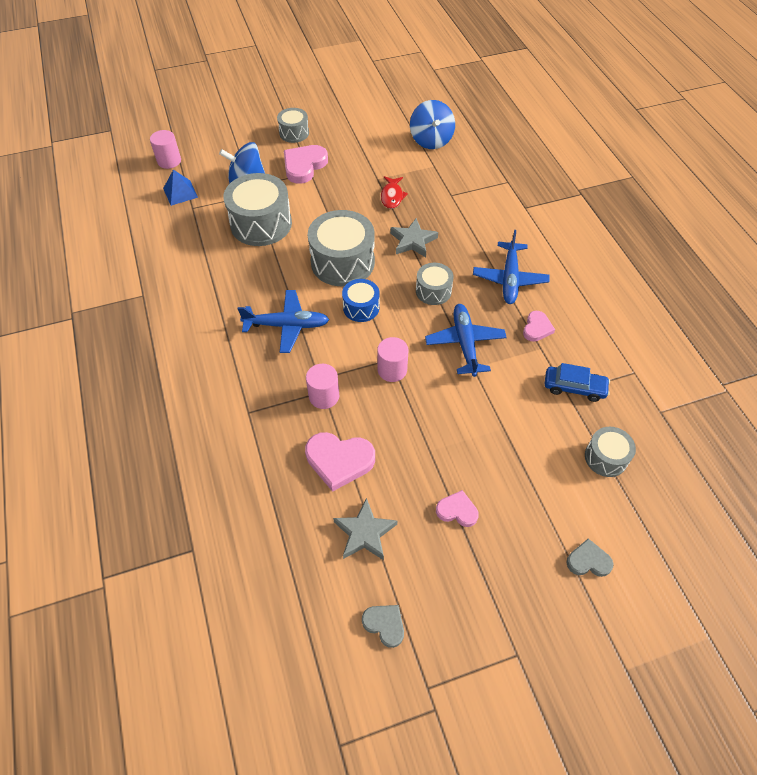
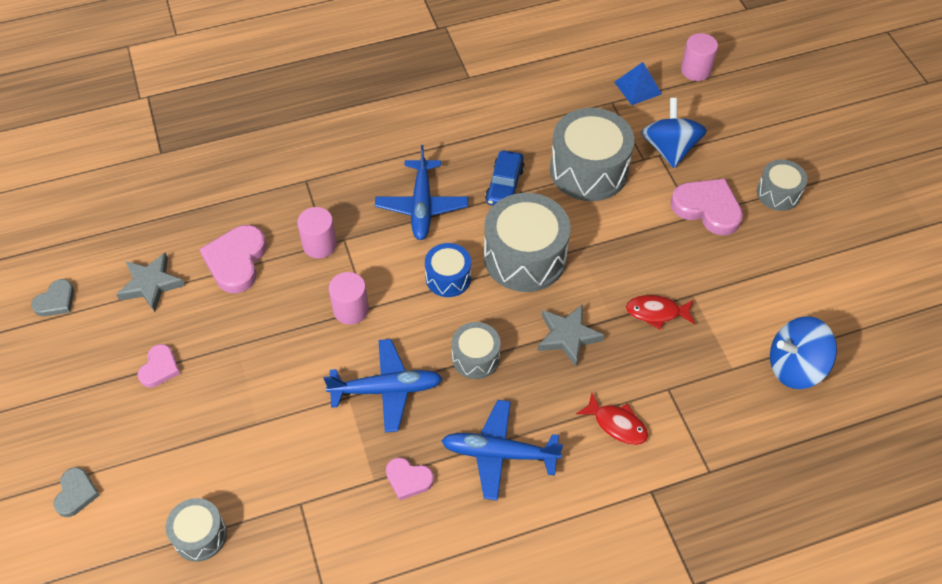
camera: 90 degrees right, 0 degrees up
blue car [545,363,610,402] -> blue car moved to [485,150,525,206]
none -> red fish [576,393,648,445]

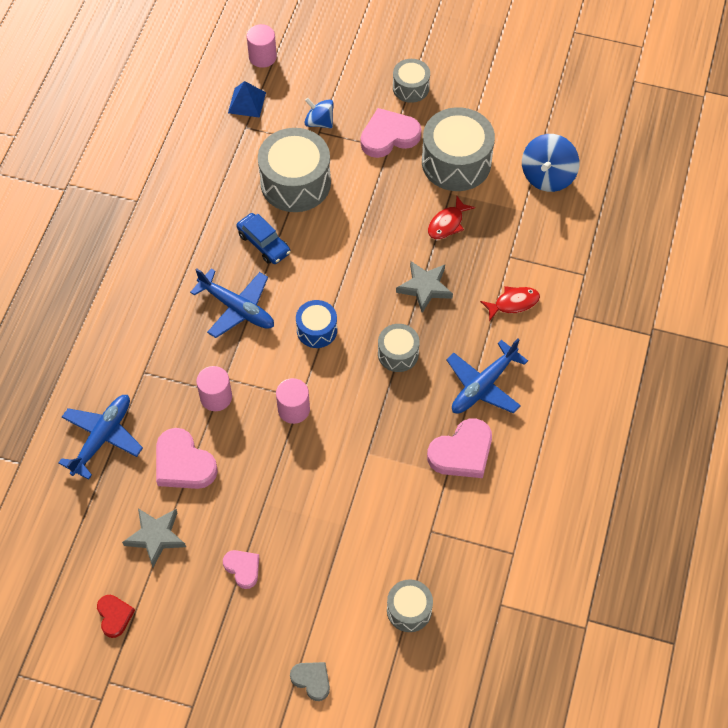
camera: 55 degrees left, 5 degrees up
grey heart [31,279,74,317] -> red heart [97,595,135,638]
blue plane [324,339,443,433] -> blue plane moved to [58,395,143,480]
pink heart [386,457,434,500] -> pink heart [427,418,492,478], size x1.73
grey drum [484,193,571,292] -> grey drum moved to [422,107,495,191]
blue spinning top [641,98,707,168] -> blue spinning top [305,98,334,128], size x0.65

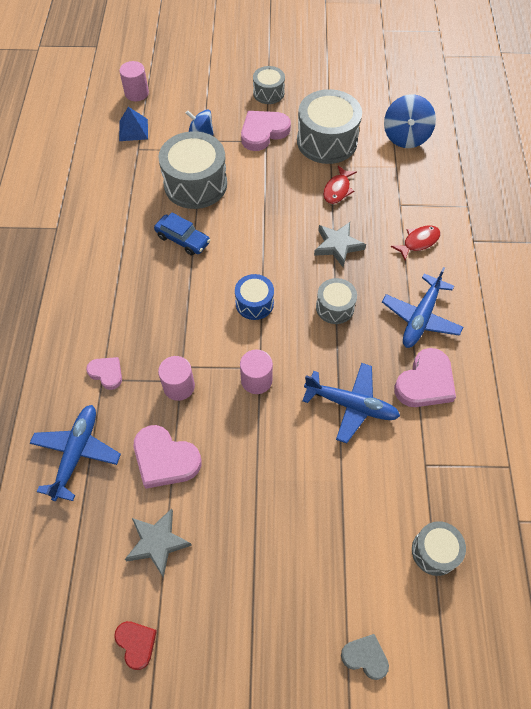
camera: 15 degrees left, 0 degrees up
blue plane [190,268,274,338] -> blue plane moved to [302,363,400,443]
pink heart [223,550,259,589] -> pink heart moved to [86,357,122,390]

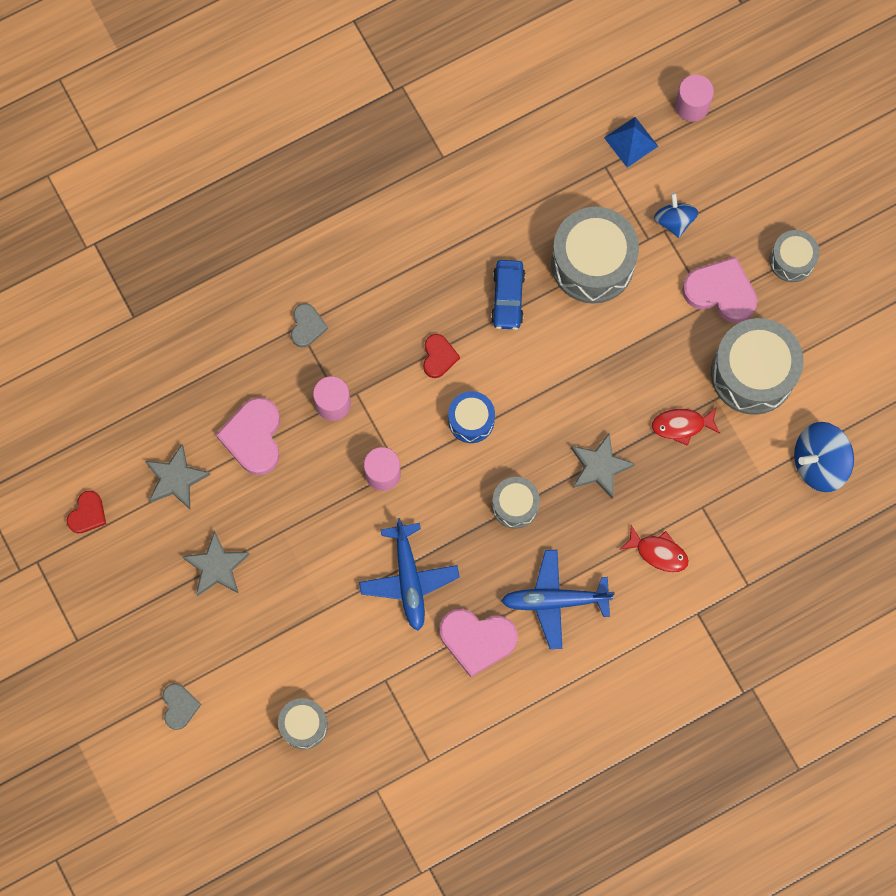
camera: 60 degrees right, 15 degrees up
blue plane [30,405,121,501] -> none
pink heart [86,357,122,390] -> grey heart [291,303,328,347]
none -> grey star [182,531,250,596]
none -> red heart [423,334,460,378]

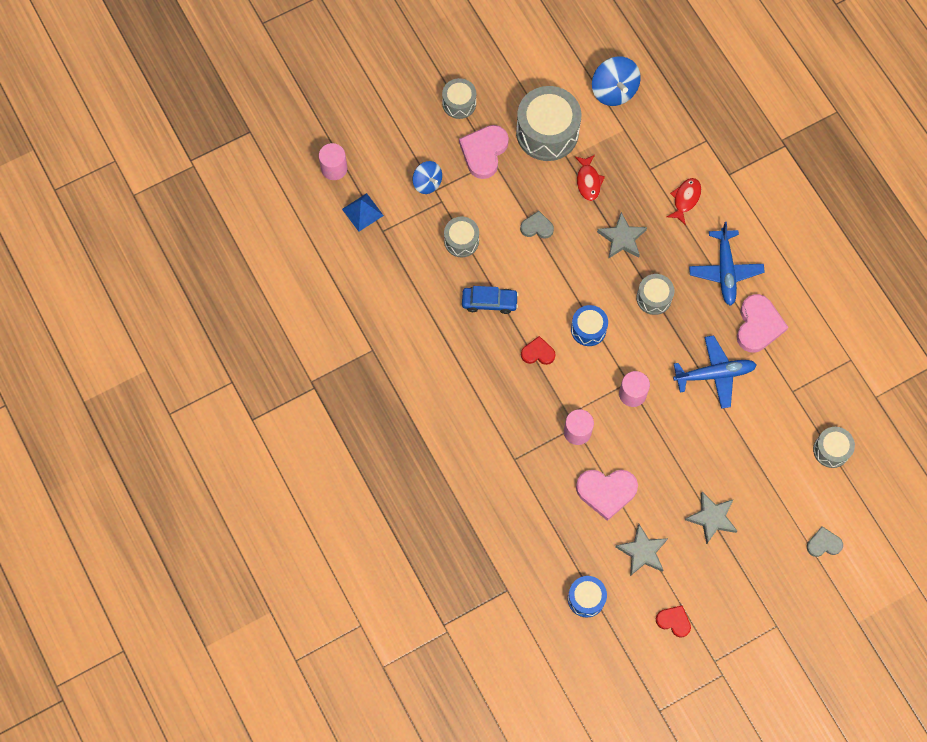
camera: 90 degrees left, 5 degrees down
grey heart [291,303,328,347] -> grey heart moved to [520,211,554,239]
grey drum [551,207,639,304] -> grey drum [444,216,479,257], size x0.54
blue spinning top [654,193,698,238] -> blue spinning top turned 120 degrees counterclockwise [413,161,442,194]
none -> blue drum [568,576,607,618]

